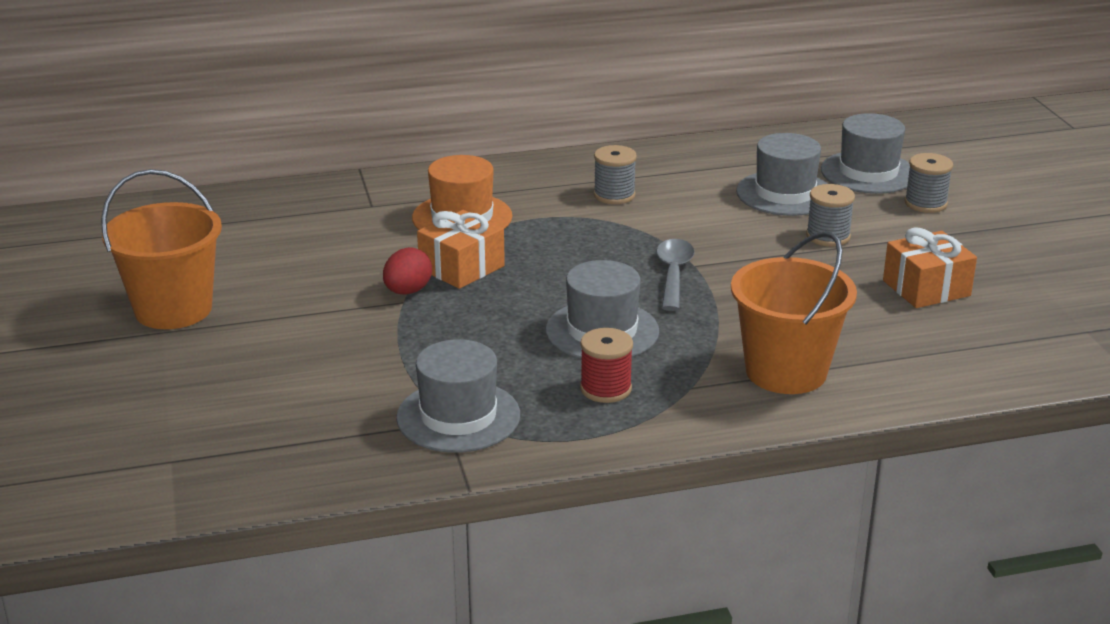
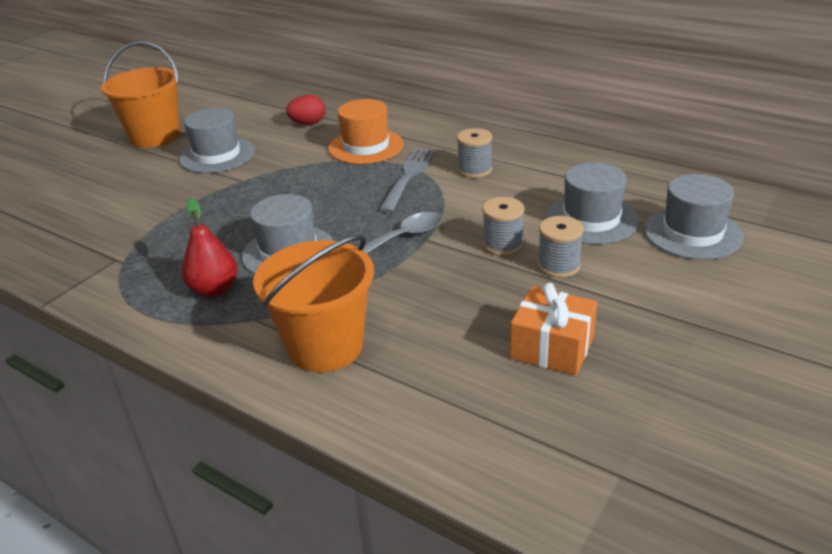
camera: 50 degrees right, 5 degrees up
red egg [383,247,432,294] -> red egg moved to [286,95,325,125]
grey hat [396,339,520,453] -> grey hat moved to [179,108,255,173]
orange gift [417,210,505,289] -> none
red spool [580,328,633,403] -> red pear [182,198,238,297]
grey spool [904,153,953,213] -> grey spool moved to [482,197,524,256]
none -> grey fork [379,148,436,213]

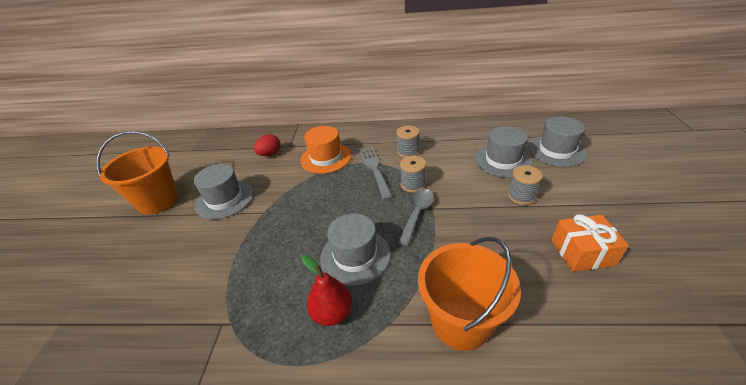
camera: 30 degrees left, 5 degrees up
grey spool [482,197,524,256] -> grey spool moved to [400,156,426,193]

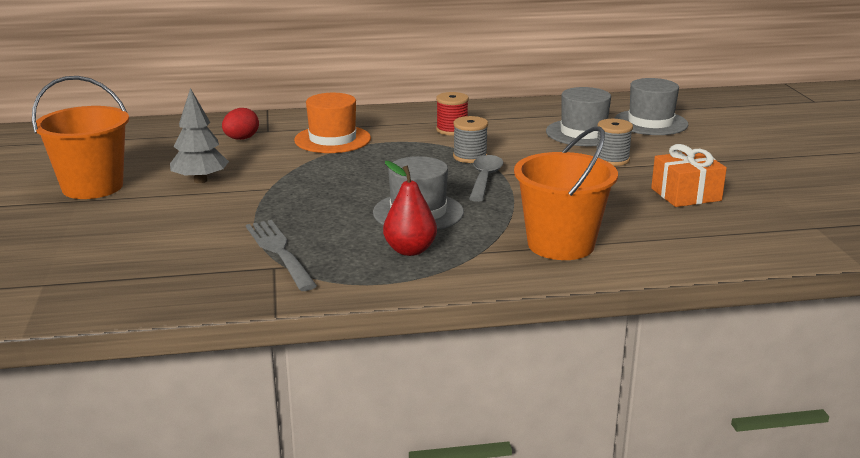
camera: 15 degrees left, 15 degrees down
grey hat [194,164,254,219] -> grey tree [170,88,229,183]
grey fork [359,146,393,200] -> grey fork moved to [246,220,317,291]
grey spool [396,126,420,158] -> red spool [436,92,469,136]

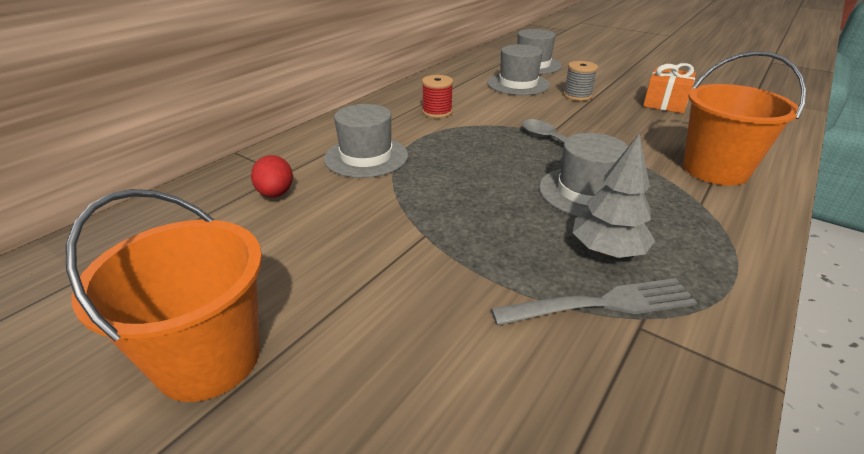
camera: 45 degrees left, 10 degrees up
grey tree [170,88,229,183] -> grey tree moved to [572,133,655,258]
grey fork [246,220,317,291] -> grey fork turned 150 degrees clockwise [491,278,697,326]
orange hat [294,93,371,153] -> grey hat [324,104,408,178]
red pear [383,161,437,256] -> none
grey spool [453,116,488,163] -> none

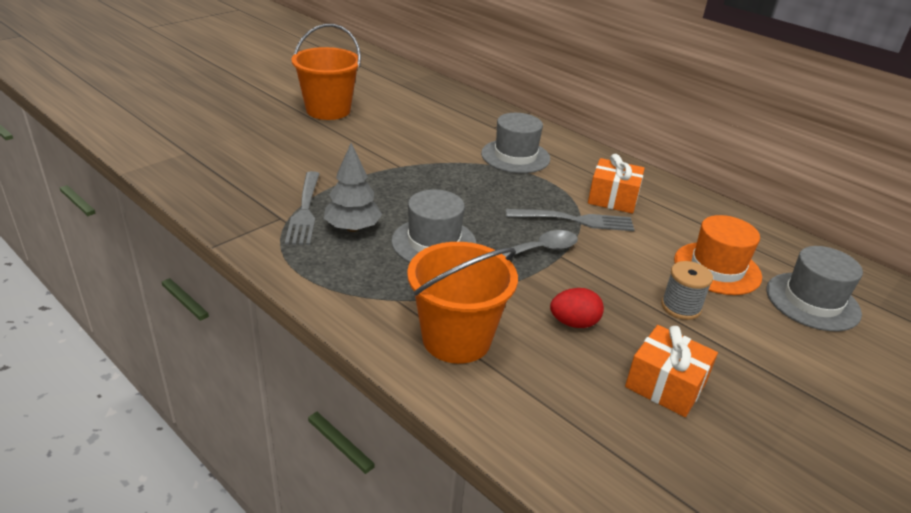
camera: 95 degrees right, 0 degrees up
red egg [251,155,293,198] -> red egg moved to [550,288,604,328]
red spool [422,75,453,118] -> orange gift [588,154,645,214]
grey hat [487,44,550,95] -> orange hat [674,215,762,295]
none -> grey fork [506,209,635,231]

